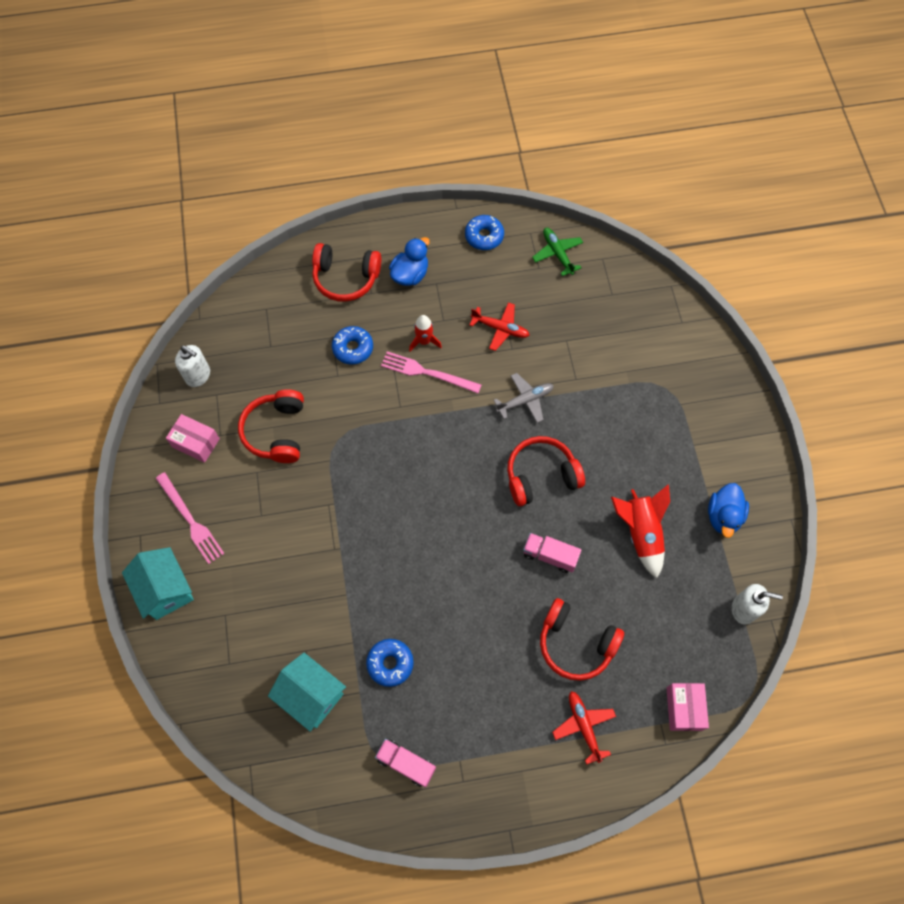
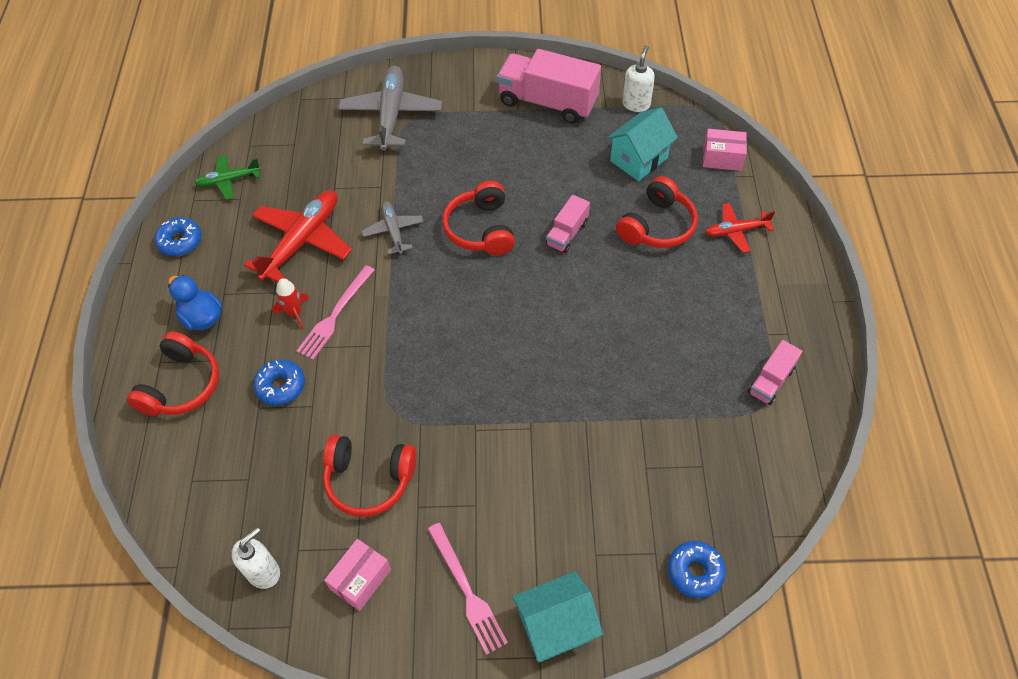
camera: 80 degrees left, 10 degrees down
pink fork [156,472,225,564] -> pink fork turned 90 degrees clockwise [428,523,508,655]
turquoise house [268,653,346,732] -> turquoise house moved to [607,107,678,181]
blue donut [366,639,414,687] -> blue donut moved to [668,541,726,598]
red plane [470,302,529,351] -> red plane [244,190,352,283], size x1.80
red rocket [611,484,670,578] -> none
blue duck [708,483,749,538] -> pink truck [497,49,601,124]
none -> grey plane [338,66,442,151]

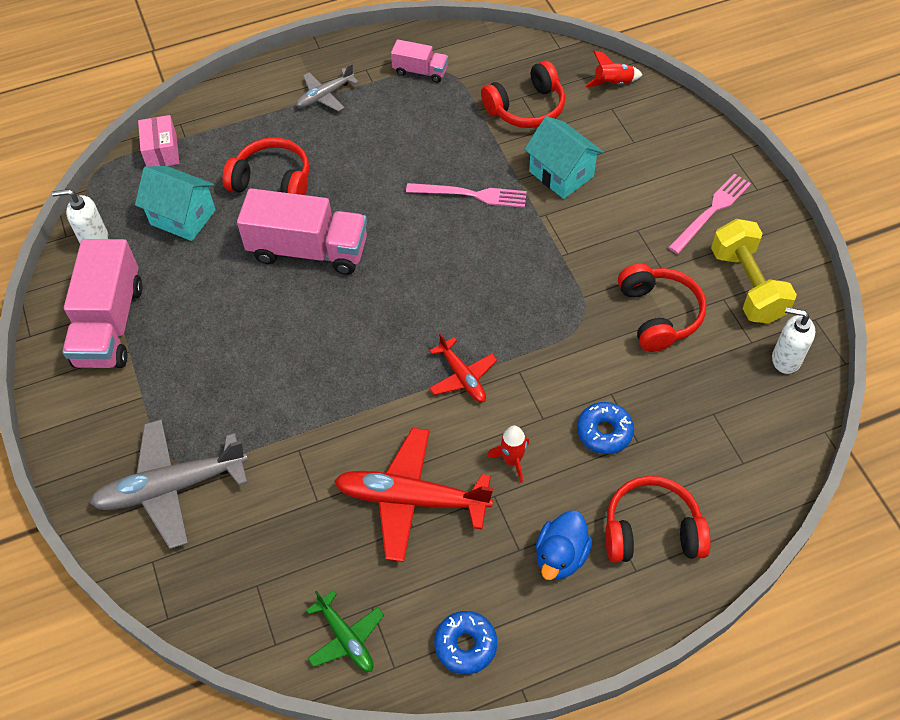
camera: 110 degrees left, 0 degrees up
pink fork [297,265,375,360] -> pink fork moved to [406,183,527,208]
pink box [324,539,391,611] -> yellow dumbbell [711,219,797,323]
grey plane [362,201,424,254] -> grey plane moved to [296,64,359,111]
red headphones [442,181,515,255] -> red headphones moved to [481,61,565,128]
turquoise house [512,571,603,662] -> turquoise house moved to [524,116,603,199]
pink truck [546,195,590,253] -> pink truck [237,188,367,275], size x1.95
blue donut [668,541,726,598] -> red rocket [585,51,643,87]
red plane [705,203,775,253] -> red plane moved to [429,333,497,402]

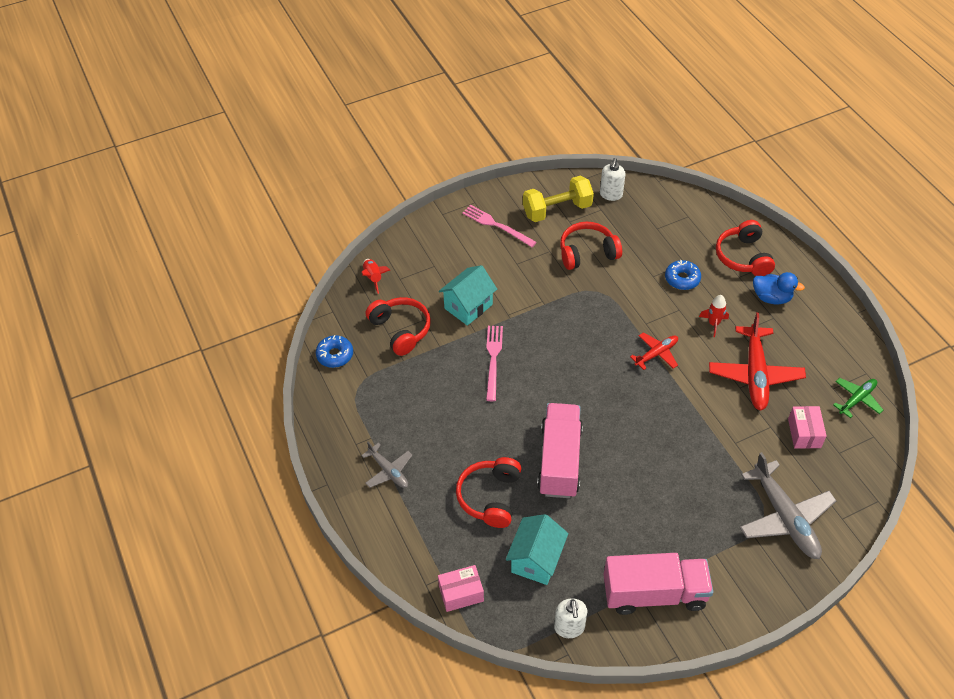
camera: 95 degrees left, 5 degrees down
pink truck [391,39,448,83] -> none
blue donut [434,611,497,674] -> blue donut moved to [316,335,353,368]
none -> pink box [788,406,827,449]

